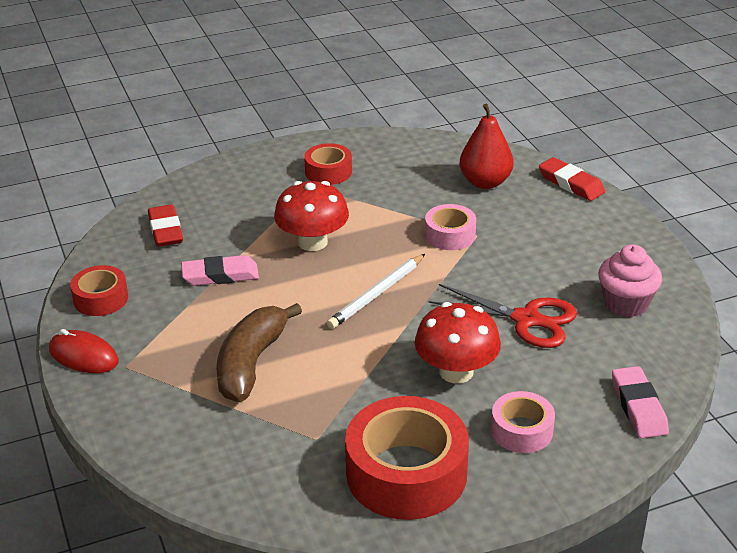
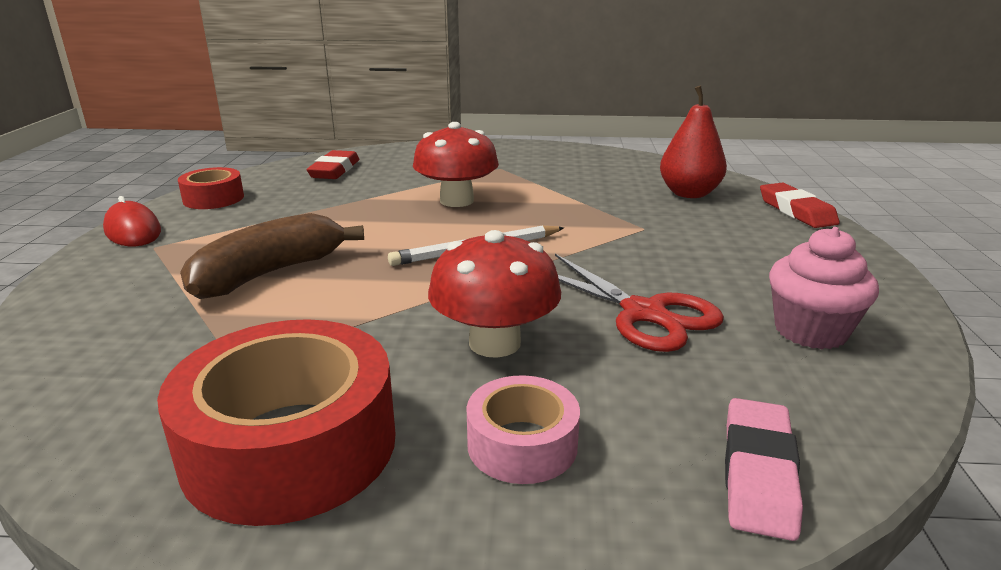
camera: 25 degrees right, 10 degrees down
pink eraser [181,255,259,286] -> none
red tape [304,143,352,185] -> none
pink tape [425,204,476,250] -> none

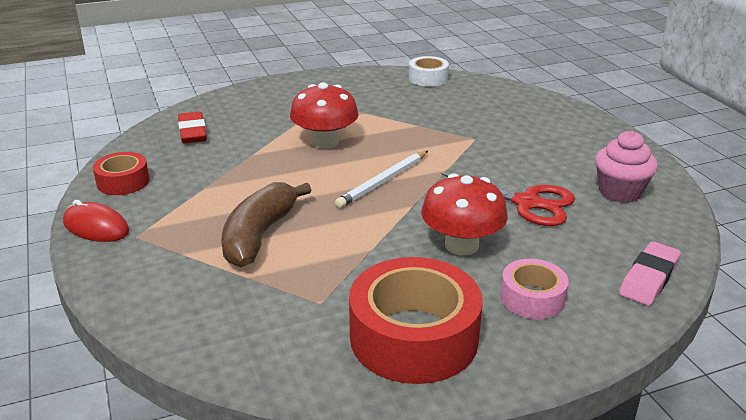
camera: 25 degrees left, 5 degrees up
red pear [660,86,727,198] -> none
pink eraser [725,398,803,541] -> pink eraser turned 45 degrees clockwise [619,241,681,306]
red eraser [760,183,840,228] -> none
none -> white tape [409,56,449,87]

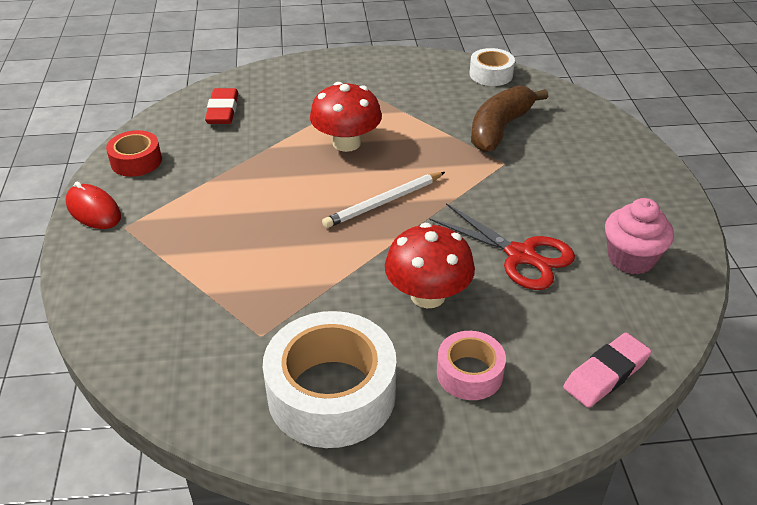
camera: 15 degrees right, 10 degrees up
brown banana [222,182,311,268] -> brown banana moved to [471,85,548,152]
red tape [349,257,483,384] -> white tape [263,311,397,448]

